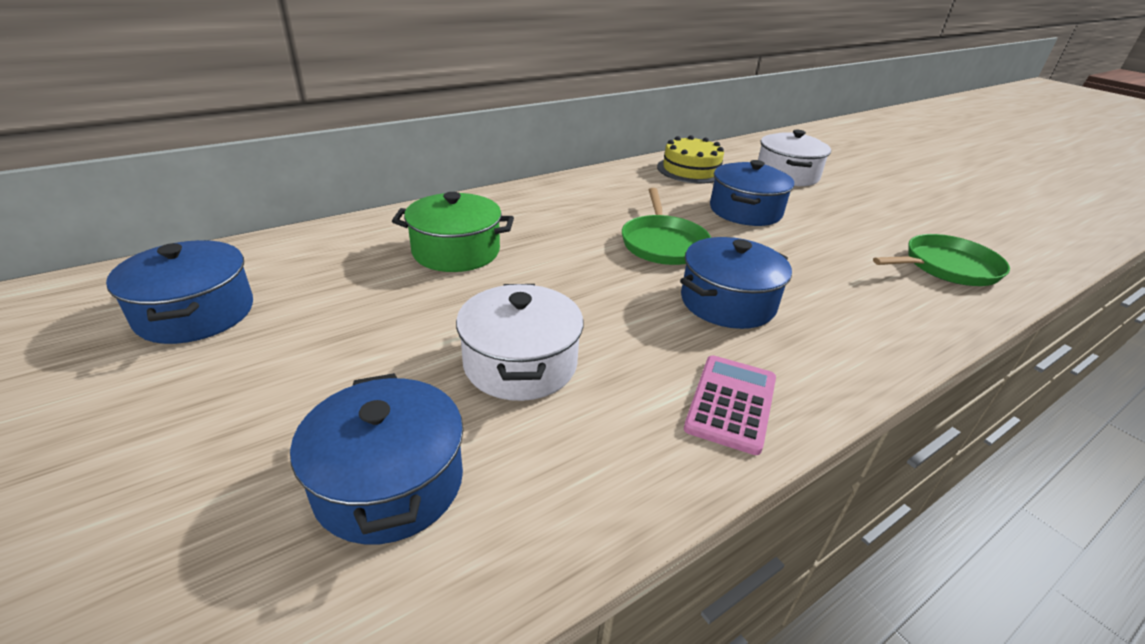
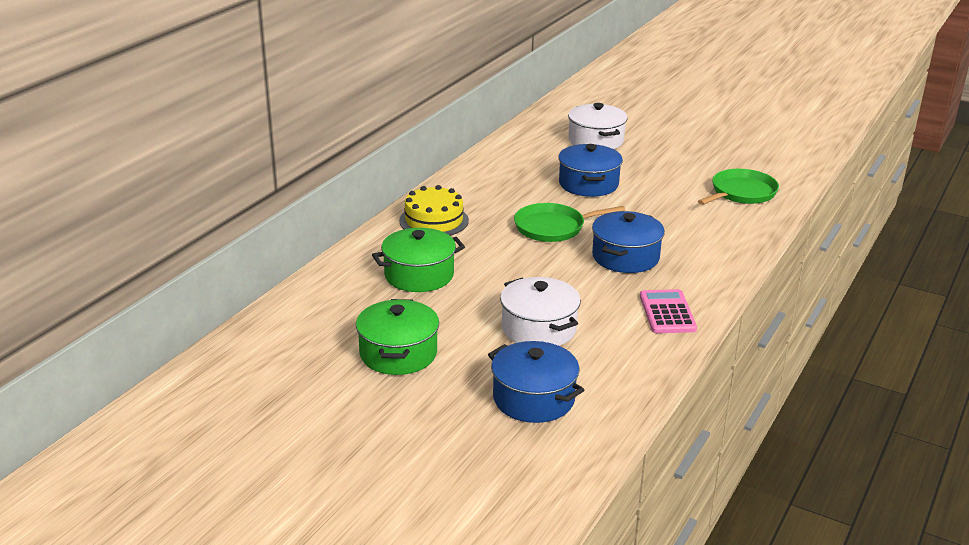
camera: 25 degrees left, 5 degrees down
blue pot [106,240,253,344] -> none
green pan [622,188,711,265] -> green pan turned 105 degrees clockwise [514,203,625,242]
yellow cake [657,135,724,183] -> yellow cake moved to [399,185,469,236]
none -> green pot [356,299,439,375]

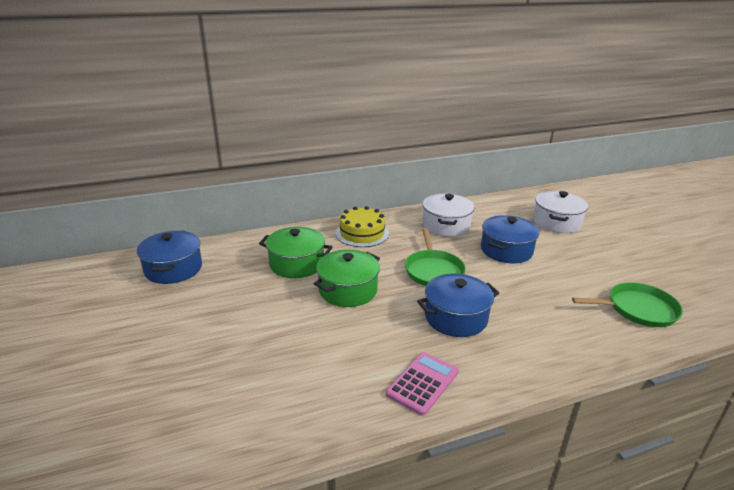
camera: 40 degrees right, 0 degrees up
green pot [356,299,439,375] -> green pot moved to [314,250,380,307]
blue pot [488,341,584,423] -> blue pot moved to [137,231,202,284]
white pot [500,277,581,346] -> white pot moved to [423,194,474,237]
green pan [514,203,625,242] -> green pan turned 120 degrees counterclockwise [405,228,466,286]

